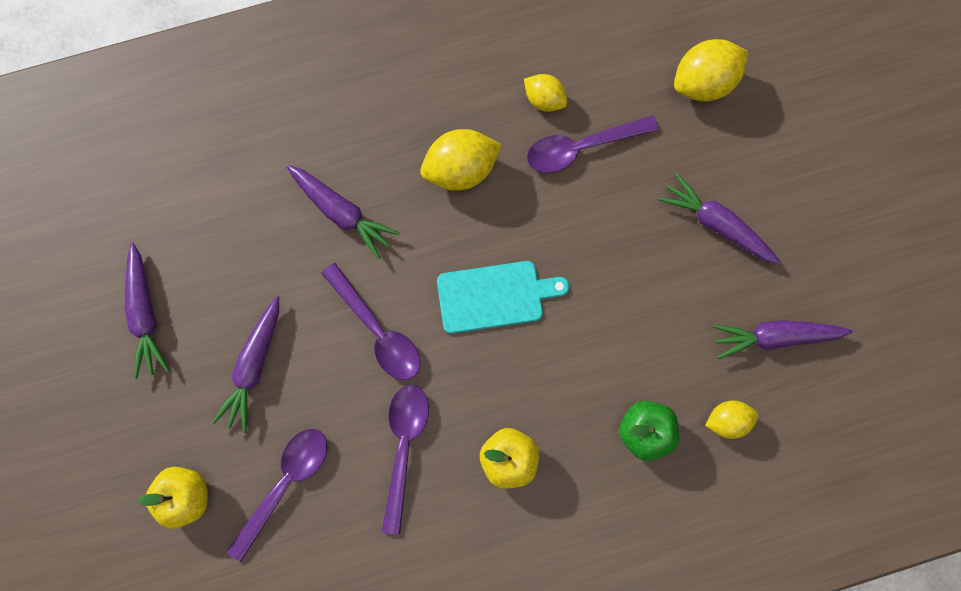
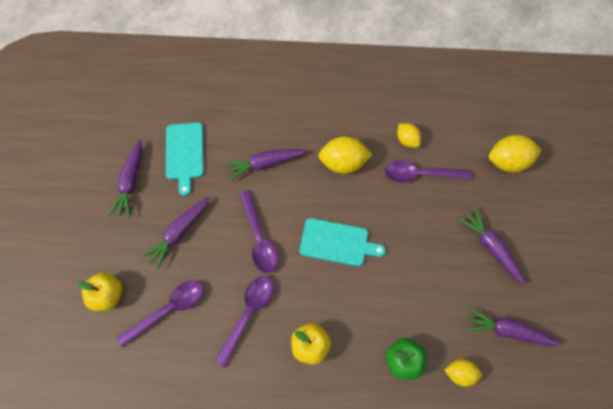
camera: 20 degrees right, 10 degrees down
purple carrot [286,165,400,259] -> purple carrot turned 105 degrees clockwise [224,149,307,181]
none -> turquoise cutting board [166,123,204,196]

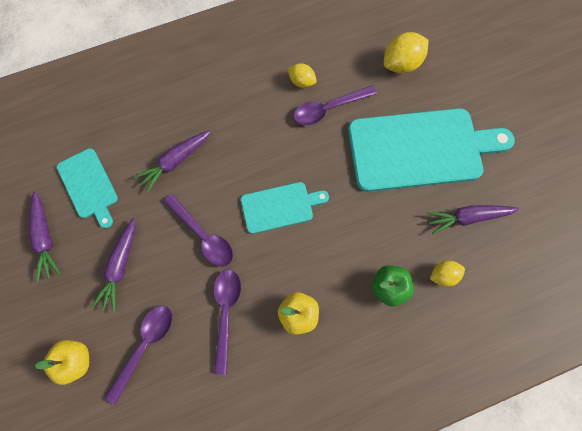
camera: 25 degrees left, 5 degrees up
yellow lemon [318,136,372,174] -> none
purple carrot [458,207,526,285] -> turquoise cutting board [348,108,515,192]

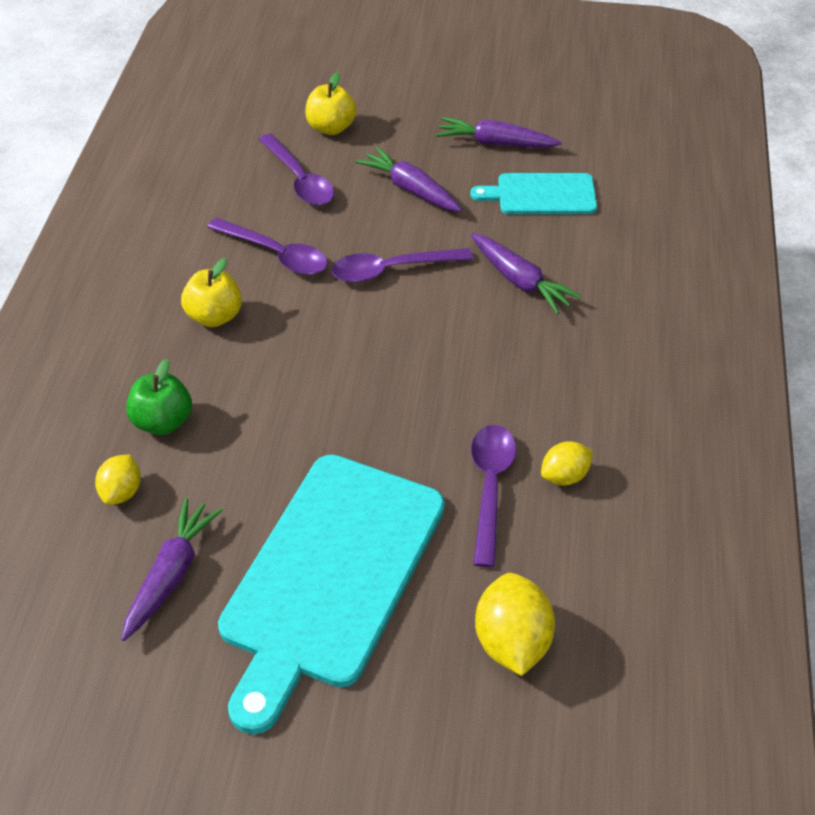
camera: 120 degrees right, 25 degrees down
purple carrot [133,130,211,193] -> purple carrot turned 150 degrees clockwise [471,233,582,314]
turquoise cutting board [241,182,329,234] -> none

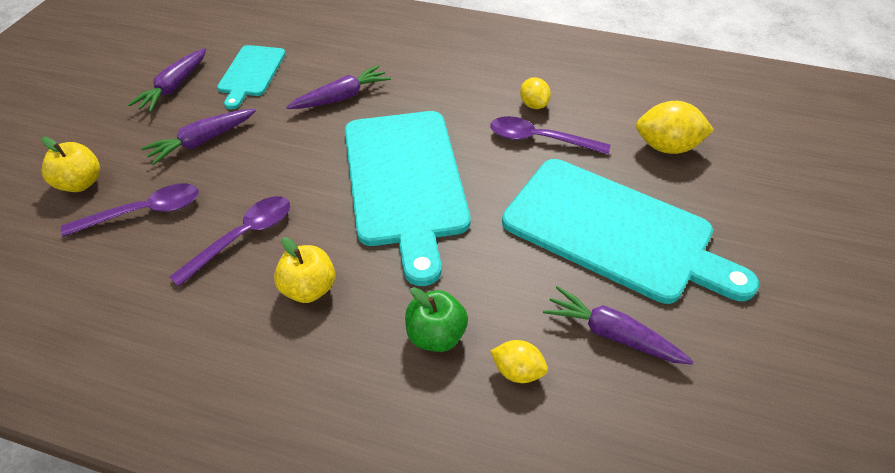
camera: 80 degrees left, 0 degrees up
purple spoon [331,248,473,283] -> none
none -> turquoise cutting board [345,111,470,286]

